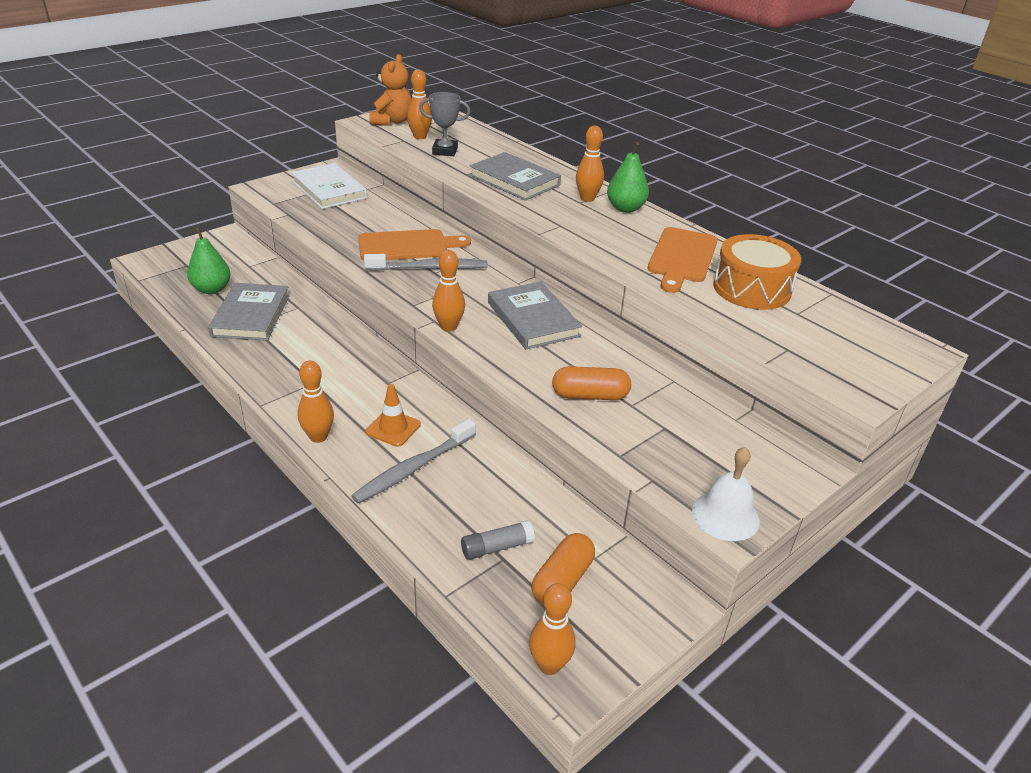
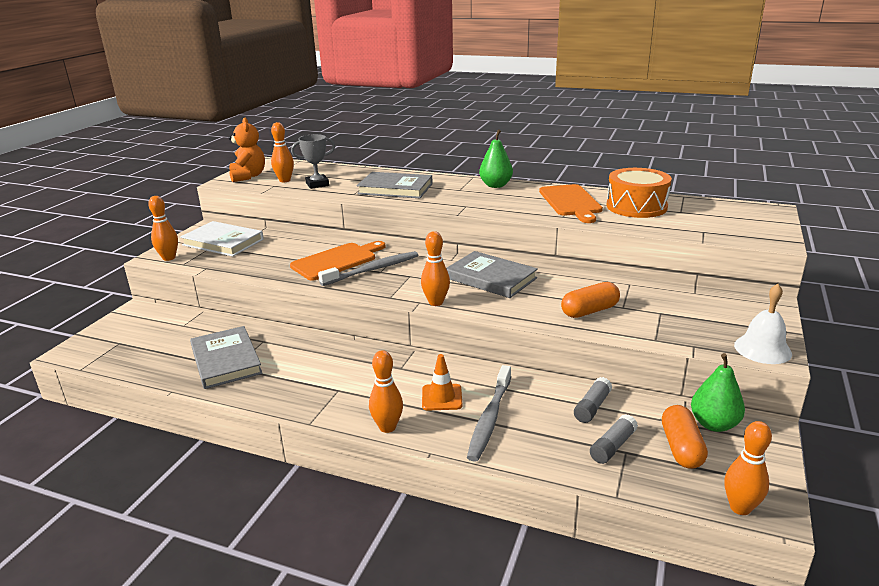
camera: 25 degrees left, 10 degrees down
green pear [187,226,231,294] -> green pear moved to [691,353,745,432]
orange bowling pin [576,126,604,202] -> orange bowling pin moved to [148,196,178,261]
none -> grey glue stick [574,377,613,423]

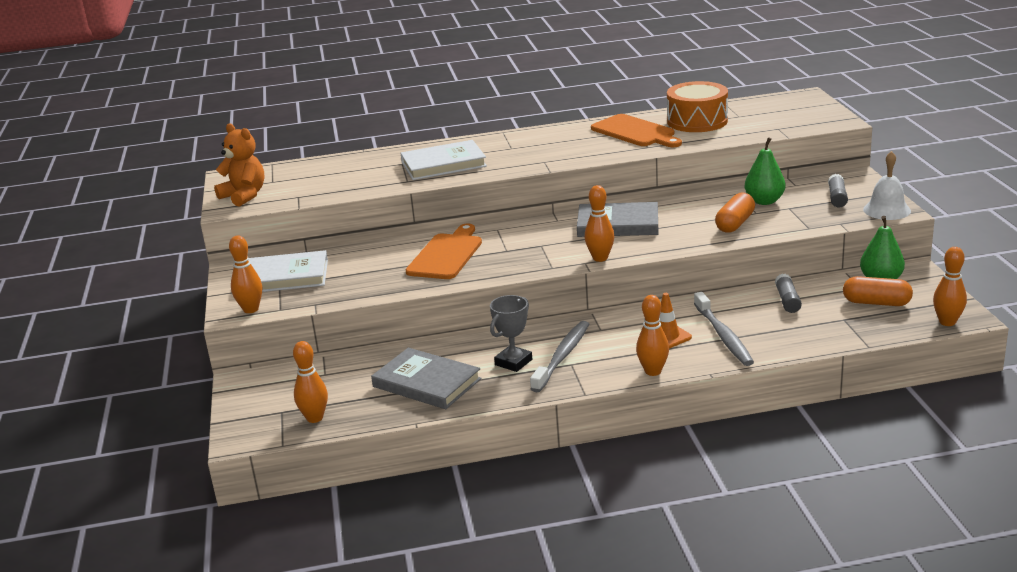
camera: 30 degrees left, 0 degrees up
orange bowling pin [271,122,294,182] -> orange bowling pin moved to [293,341,328,423]
grey trophy [291,134,335,189] -> grey trophy moved to [490,295,532,372]
grey toothbrush [318,251,418,286] -> grey toothbrush moved to [530,321,589,392]
grey book [357,172,433,198] -> white book [401,140,487,180]
green pear [479,130,513,188] -> green pear moved to [744,137,785,205]
grey glue stick [590,414,638,464] -> grey glue stick moved to [828,174,848,207]
orange capsule [662,405,708,469] -> orange capsule turned 45 degrees counterclockwise [843,276,913,306]

